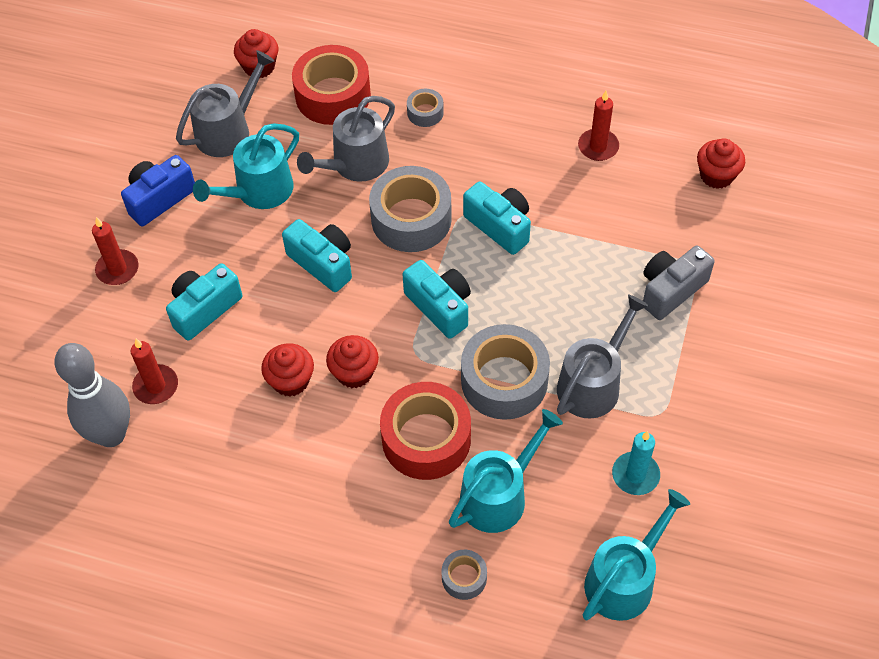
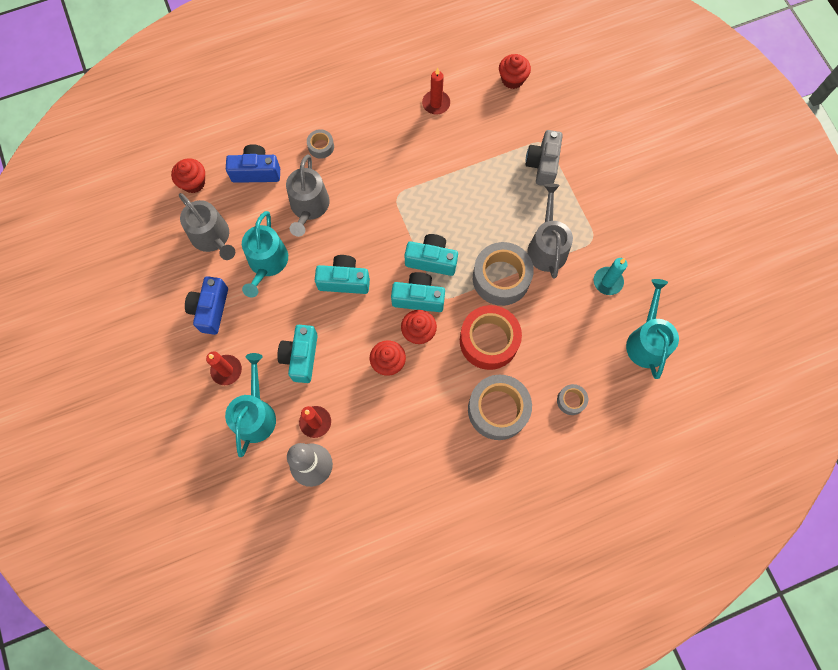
camera: 40 degrees left, 15 degrees up
grey watering can [176,50,274,157] -> grey watering can turned 135 degrees clockwise [179,193,235,260]
red tape [292,45,371,125] -> blue camera [226,144,280,183]
grey tape [369,166,452,252] -> grey tape moved to [468,375,532,440]
turquoise watering can [449,409,563,533] -> turquoise watering can moved to [225,353,276,457]
turquoise camera [463,181,531,255] -> turquoise camera moved to [391,272,445,312]

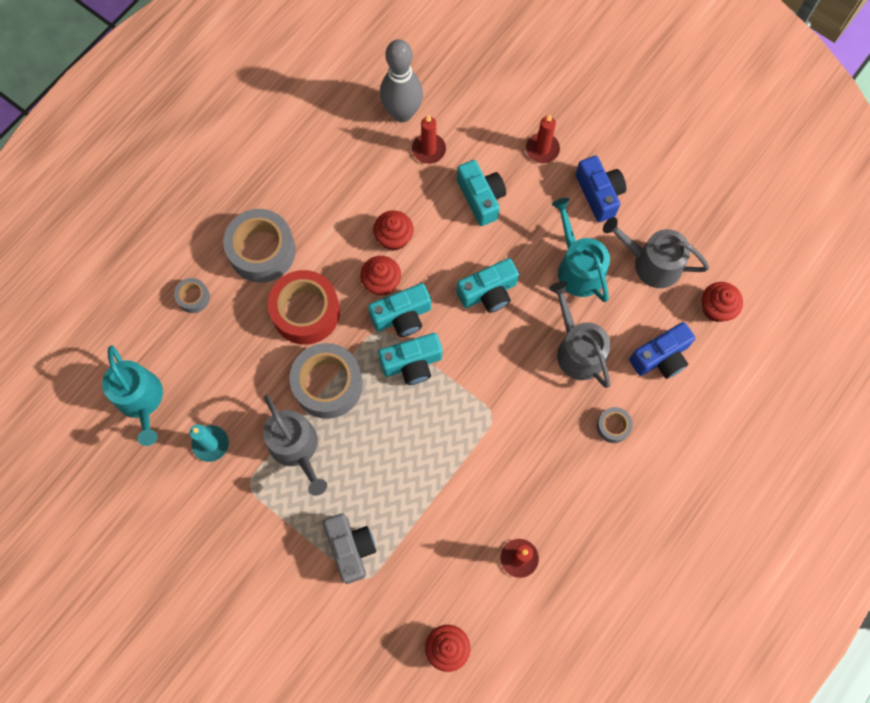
camera: 150 degrees right, 0 degrees up
turquoise watering can [225,353,276,457] -> none

